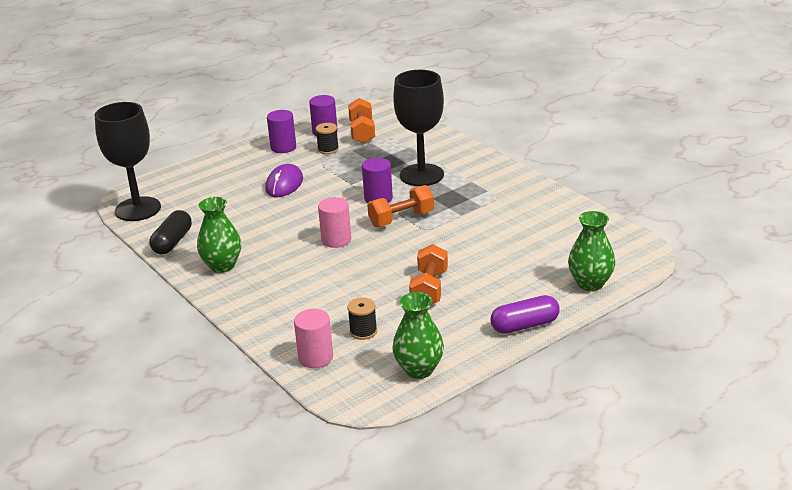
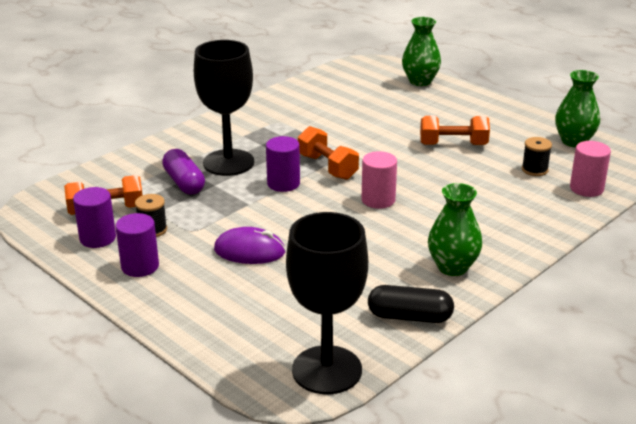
camera: 100 degrees left, 0 degrees up
purple capsule [490,295,560,334] -> purple capsule moved to [162,149,205,195]

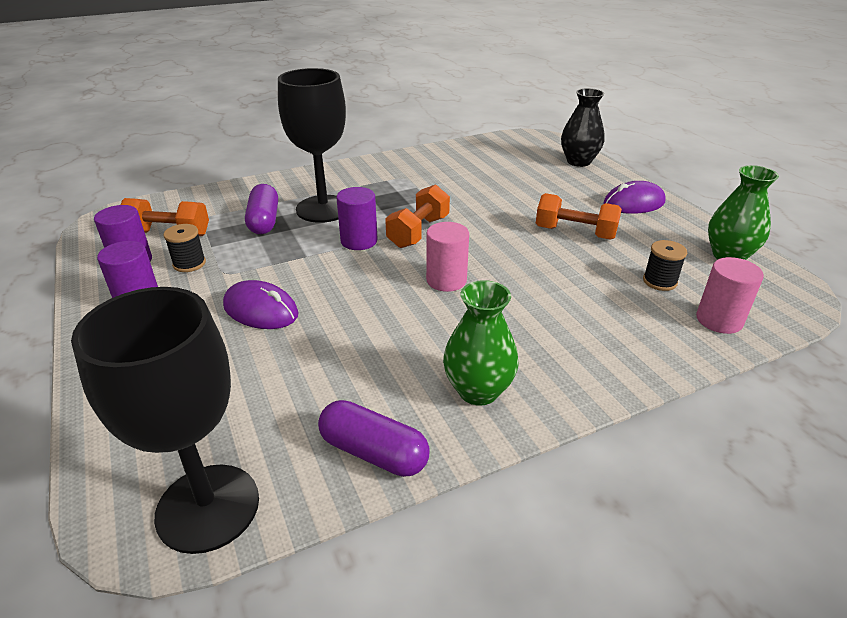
camera: 20 degrees right, 5 degrees up
orange dumbbell [298,126,359,180] -> orange dumbbell turned 45 degrees clockwise [385,184,450,248]
black capsule [368,285,454,323] -> purple capsule [318,400,430,477]
green vase [402,17,441,86] -> black vase [561,88,605,167]
none -> purple mouse [603,181,665,214]

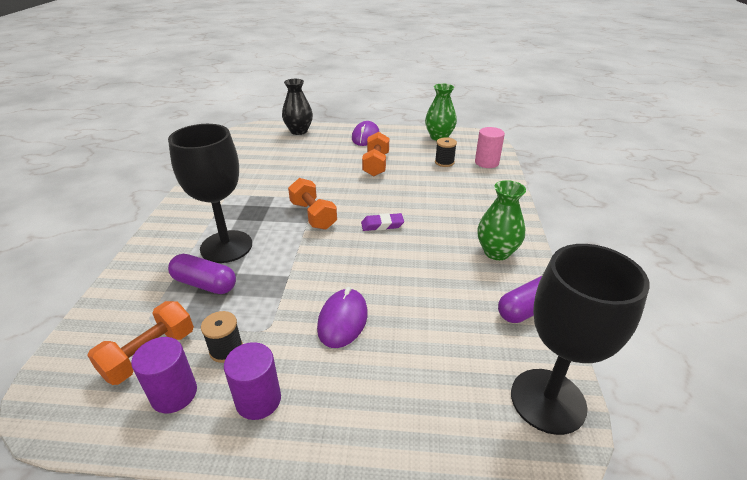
camera: 60 degrees left, 0 degrees up
purple mouse [223,280,299,329] -> purple mouse turned 45 degrees counterclockwise [317,287,368,348]
purple cylinder [336,187,378,250] -> none
pink cylinder [426,222,469,292] -> purple eraser [361,213,404,231]
orange dumbbell [536,193,622,240] -> orange dumbbell turned 45 degrees counterclockwise [362,132,389,176]

